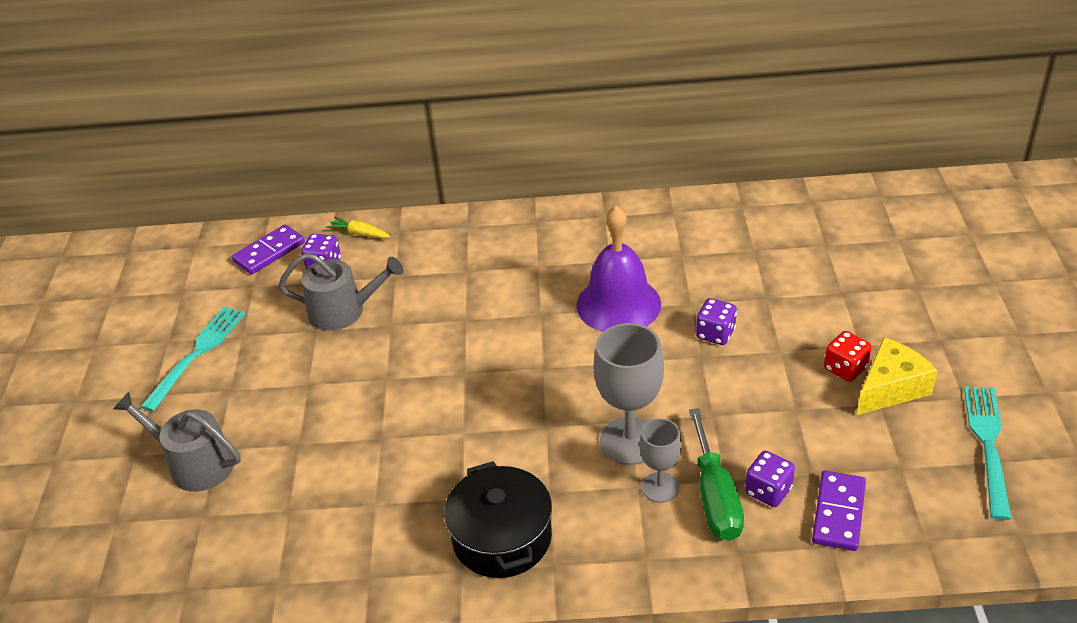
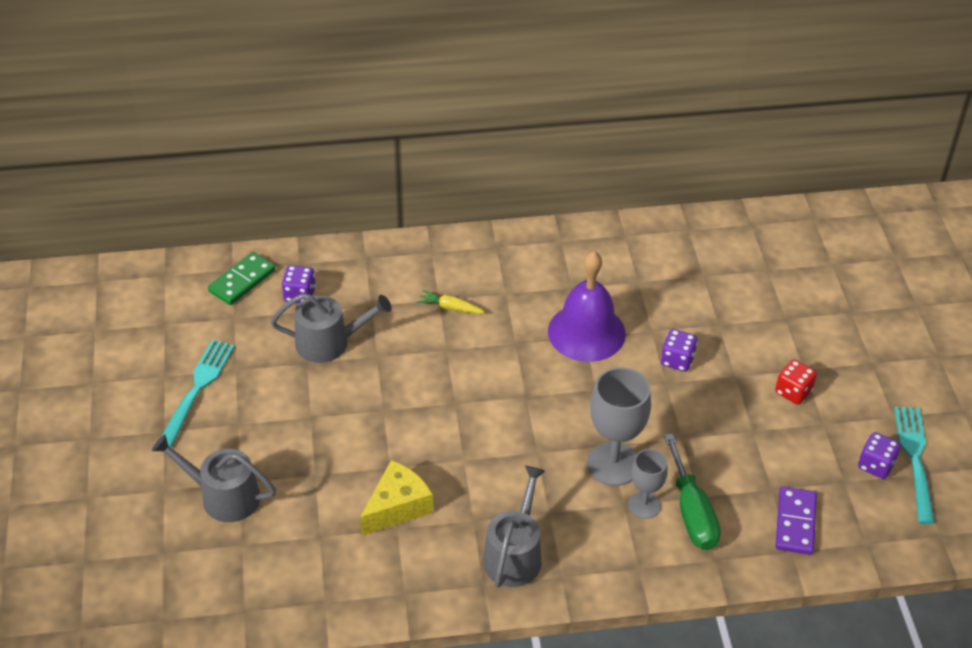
camera: 10 degrees left, 5 degrees up
purple domino [232,224,305,274] -> green domino [208,252,275,305]
yellow carrot [326,217,390,238] -> yellow carrot moved to [417,290,485,314]
black pot [444,461,552,578] -> grey watering can [483,466,545,587]
purple dice [745,451,795,507] -> purple dice moved to [858,432,901,479]
yellow cheese [857,337,937,415] -> yellow cheese moved to [360,460,433,535]

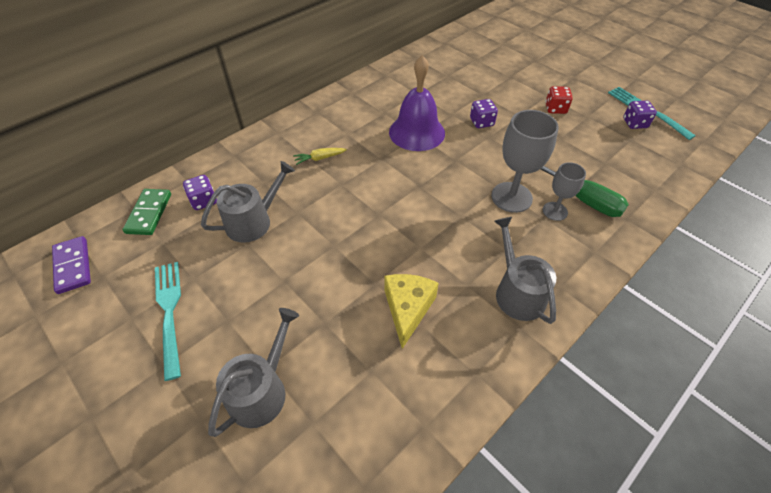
camera: 35 degrees left, 5 degrees up
grey watering can [152,434,276,522] -> grey watering can turned 135 degrees clockwise [208,308,299,437]
purple domino [775,486,817,555] -> purple domino moved to [52,236,91,294]

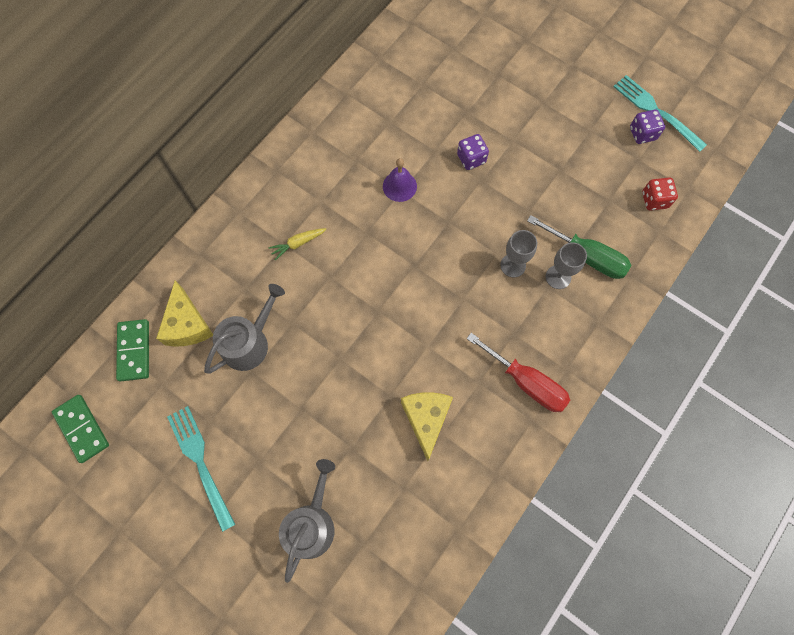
camera: 10 degrees left, 20 degrees up
purple domino [52,236,91,294] -> green domino [52,395,109,463]
purple dice [183,175,217,210] -> yellow cheese [156,280,213,347]
purple bell [389,55,445,151] -> purple bell [383,158,417,202], size x0.53
grey goblet [491,110,559,213] -> grey goblet [500,230,537,278], size x0.59
grey watering can [494,217,556,324] -> red screwdriver [467,333,570,412]
red dice [545,86,573,114] -> red dice moved to [642,177,678,211]

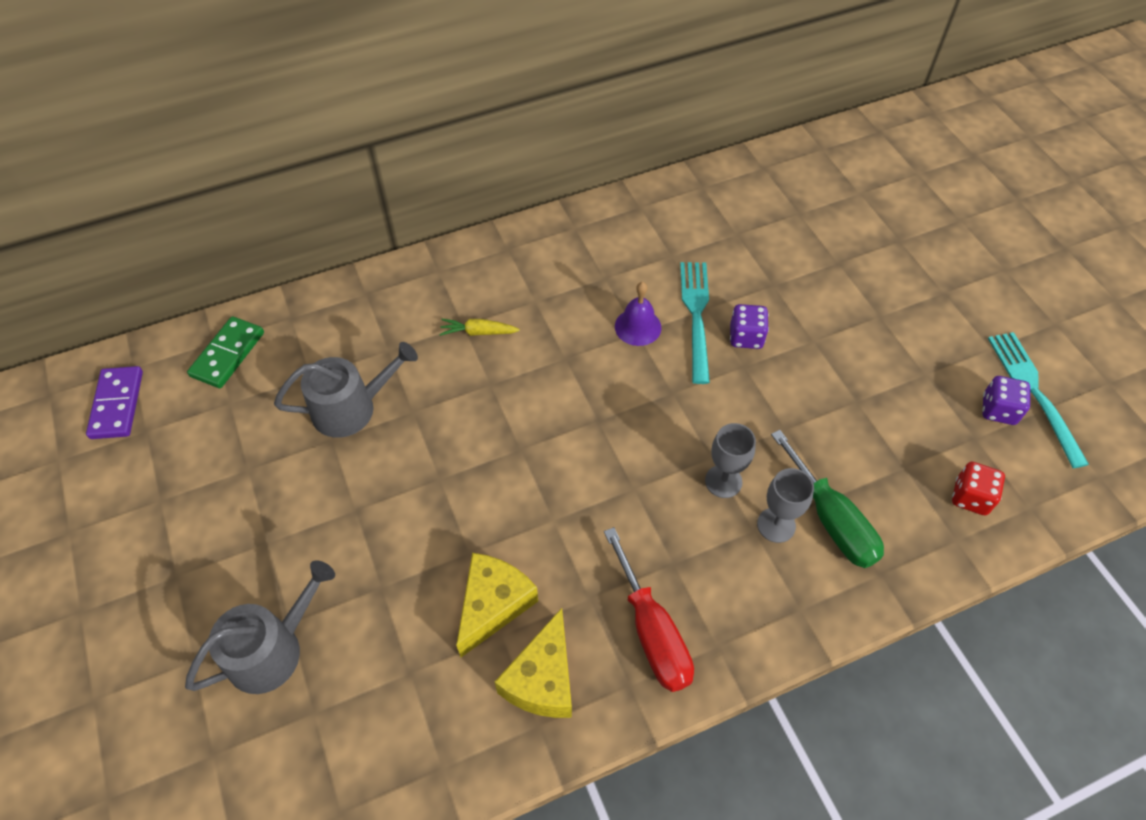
camera: 30 degrees right, 15 degrees down
green domino [52,395,109,463] -> purple domino [86,366,143,439]
yellow cheese [156,280,213,347] -> yellow cheese moved to [495,608,572,718]
turquoise fork [167,406,236,532] -> turquoise fork moved to [680,262,710,384]

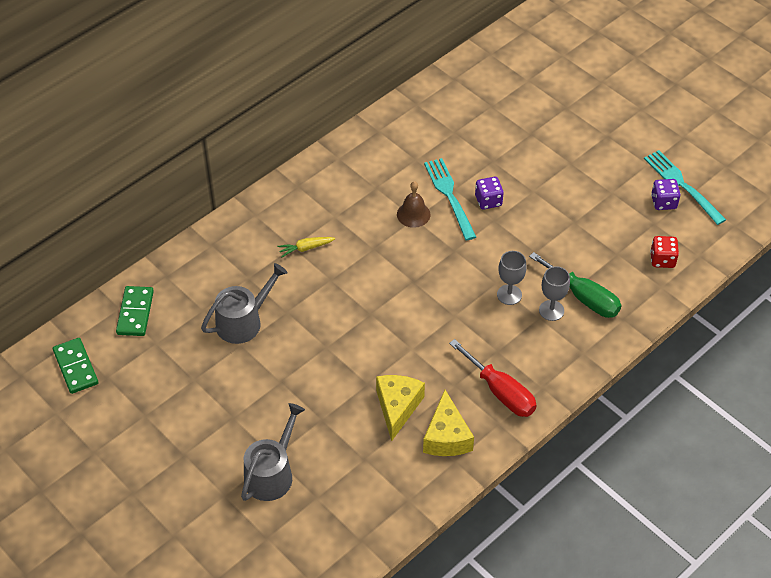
camera: 20 degrees left, 5 degrees down
purple domino [86,366,143,439] -> green domino [53,338,98,394]
purple bell [615,282,661,346] -> brown bell [397,181,431,228]

